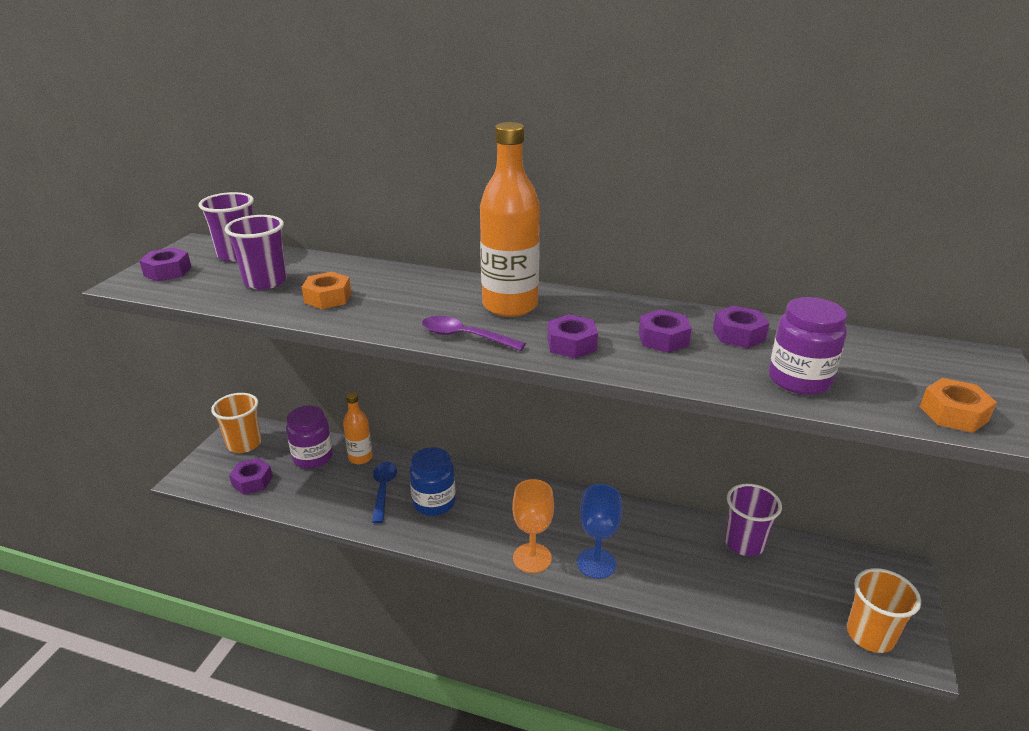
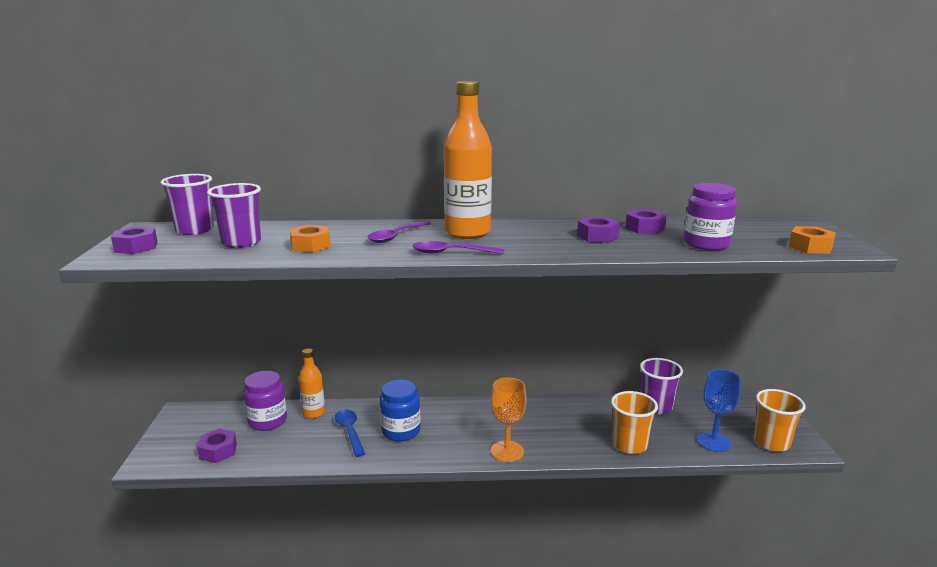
camera: 20 degrees left, 10 degrees down
orange cup [211,393,262,453] -> orange cup moved to [611,391,658,454]
purple nut [547,314,598,359] -> none
blue goblet [577,484,622,579] -> blue goblet moved to [697,369,741,452]
none -> purple spoon [368,221,431,243]

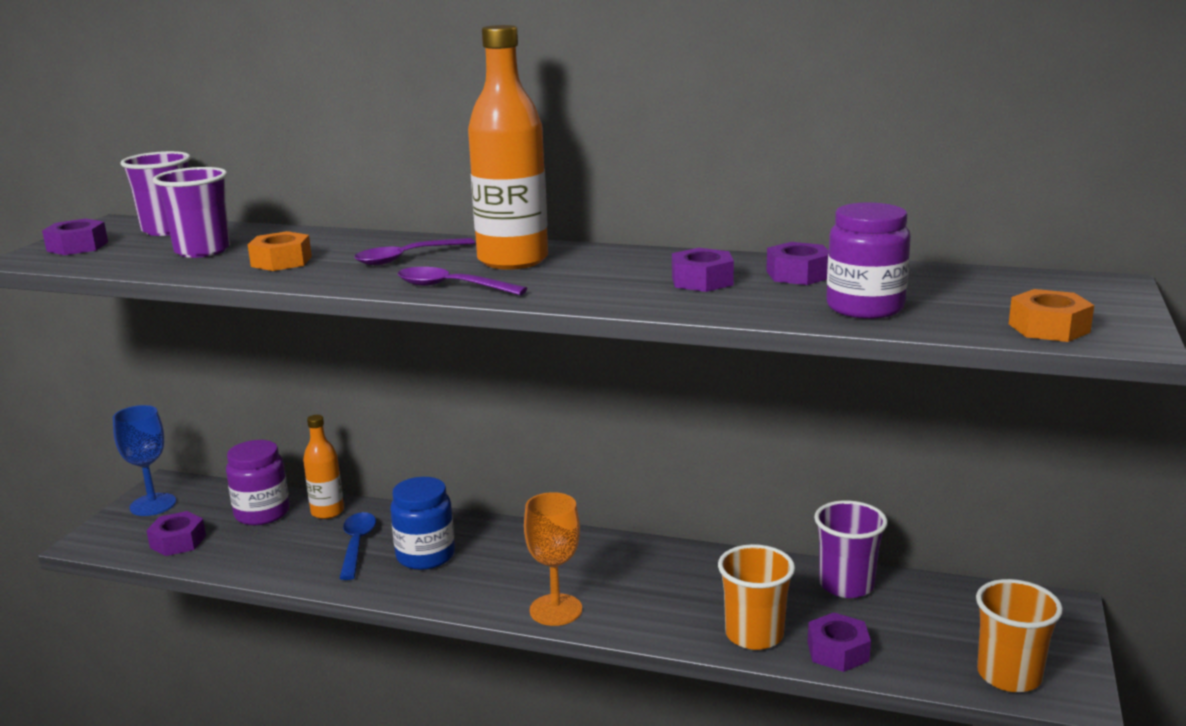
camera: 20 degrees right, 0 degrees up
blue goblet [697,369,741,452] -> blue goblet moved to [113,405,176,516]
none -> purple nut [808,613,871,672]

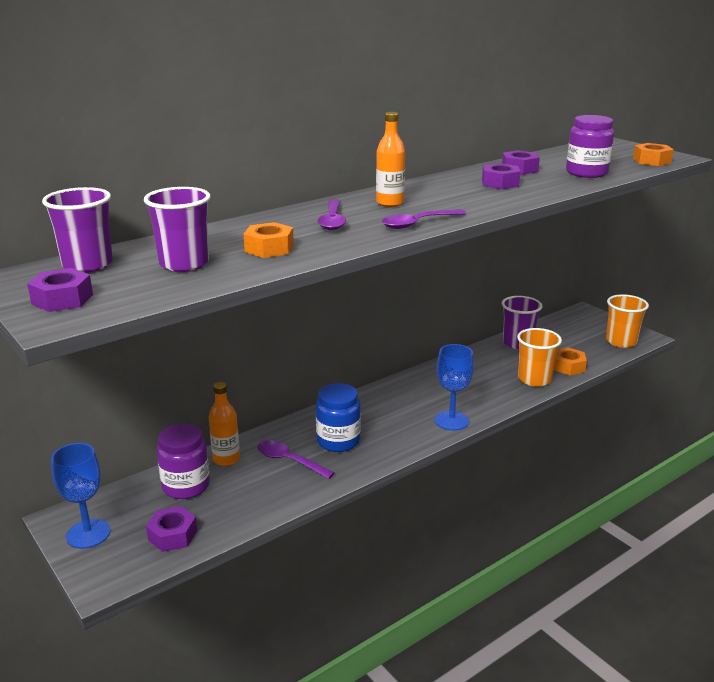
camera: 55 degrees left, 5 degrees up
blue spoon [339,512,376,580] -> purple spoon [257,440,335,479]
orange bottle [468,25,548,270] -> orange bottle [376,112,405,207], size x0.56
orange goblet [524,492,582,626] -> blue goblet [435,344,474,431]
purple nut [808,613,871,672] -> orange nut [554,347,587,376]

